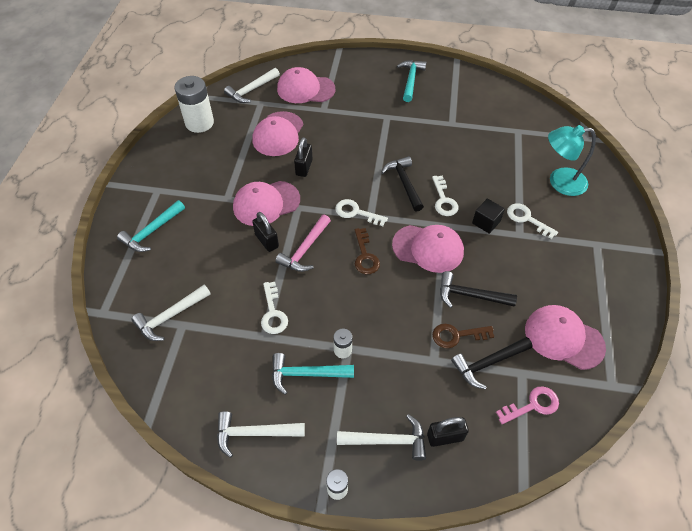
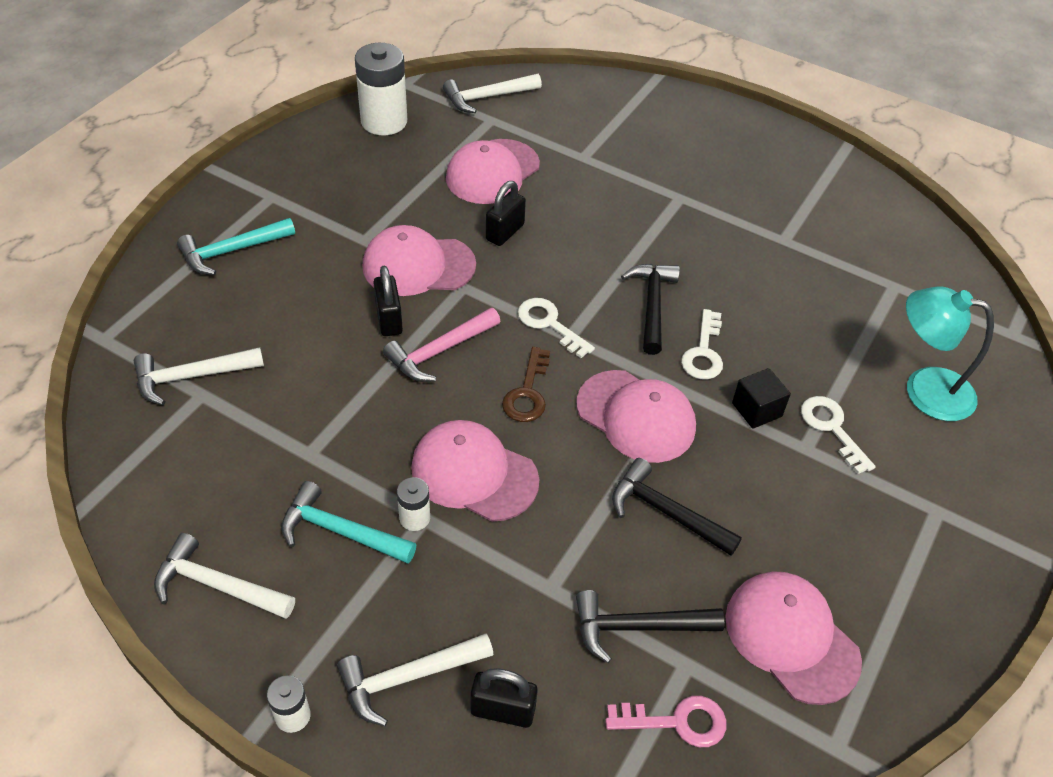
camera: 20 degrees right, 5 degrees down
white key [261,282,288,334] -> none
pink cap [277,67,335,103] -> pink cap moved to [411,420,539,522]
white hammer [337,414,426,461] -> white hammer turned 135 degrees clockwise [337,633,494,726]
turquoise hammer [397,60,427,102] -> none
brown key [432,324,494,348] -> none

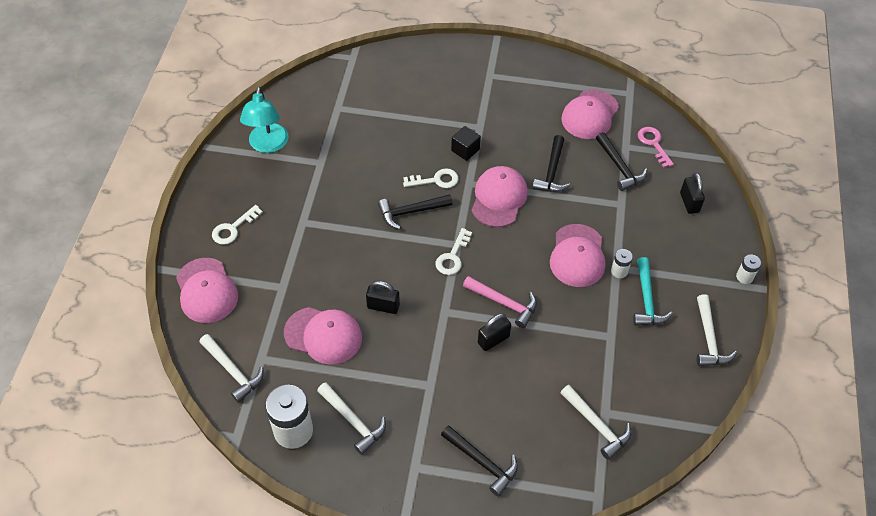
camera: 110 degrees left, 5 degrees up
turquoise hammer [177,218,295,275] -> black hammer [441,425,518,497]
white hammer [337,633,494,726] -> white hammer moved to [317,382,386,455]
pink cap [363,225,476,296] -> pink cap moved to [176,258,238,323]
brown key [502,347,550,422] -> none
white key [801,396,876,474] -> white key moved to [212,205,263,245]
turquoise lamp [906,286,994,421] -> turquoise lamp moved to [240,87,289,153]

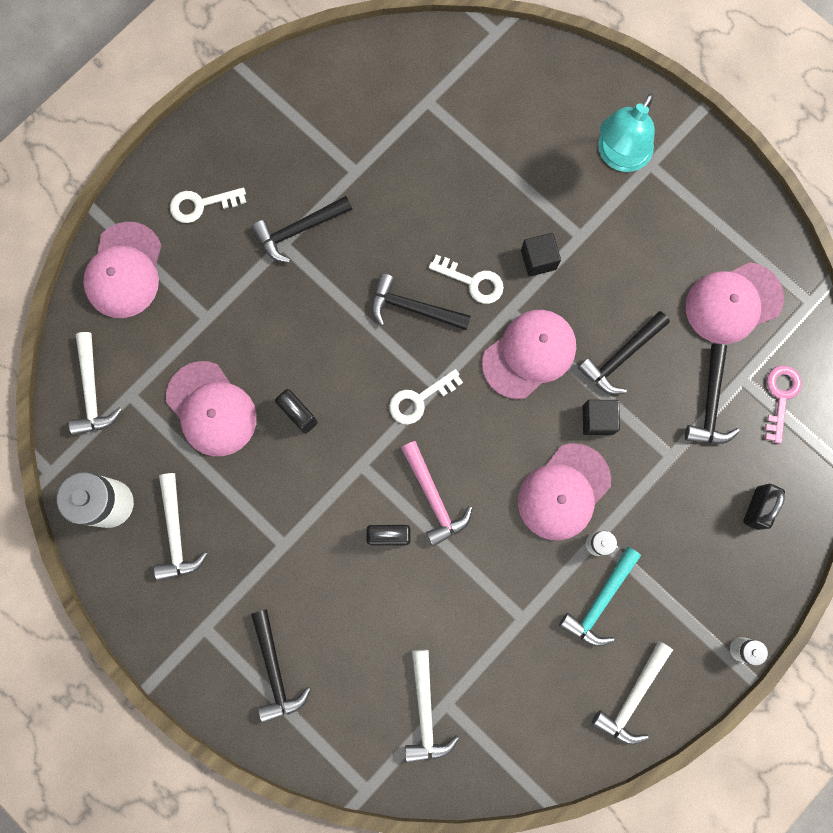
camera: 35 degrees right, 25 degrees up
turquoise lamp [240,87,289,153] -> turquoise lamp moved to [598,94,655,172]
none -> black hammer [252,196,352,263]
none -> black cube [582,400,620,435]

